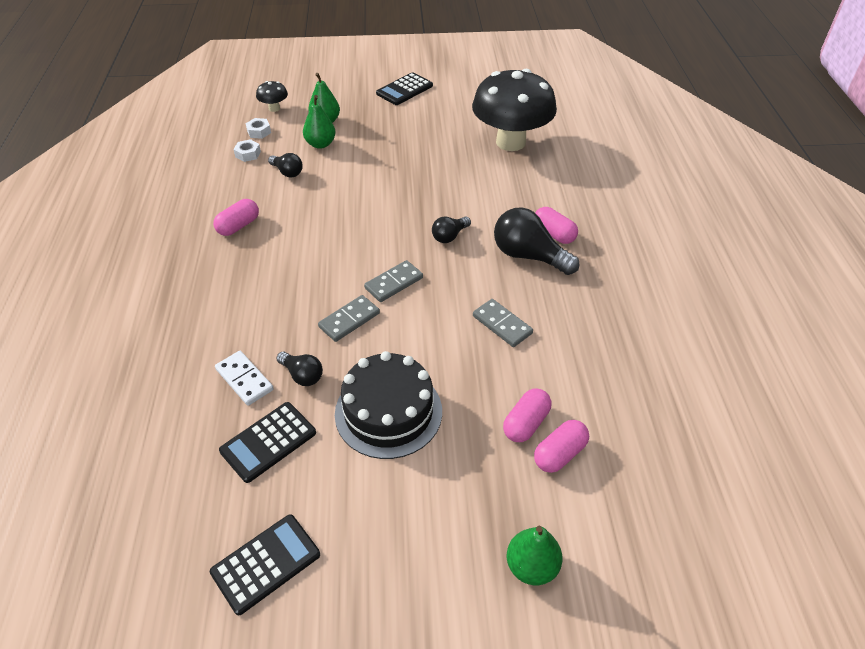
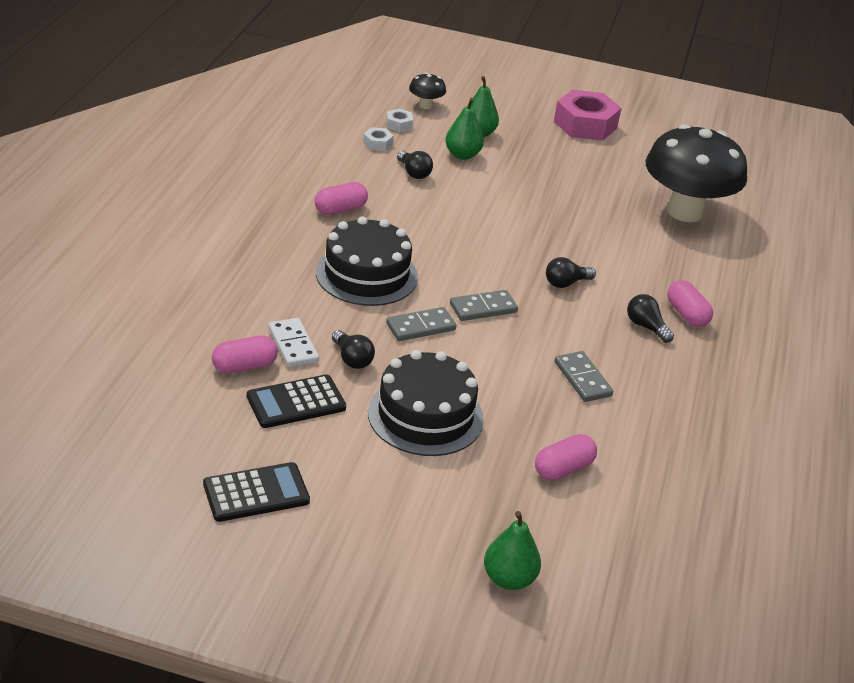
camera: 15 degrees right, 10 degrees down
black calculator [376,72,433,105] -> pink nut [554,90,621,141]
black light bulb [494,207,579,275] -> black light bulb [627,294,674,343], size x0.55
pink capsule [534,420,589,473] -> pink capsule moved to [212,335,278,374]
none -> black cake [316,216,418,306]

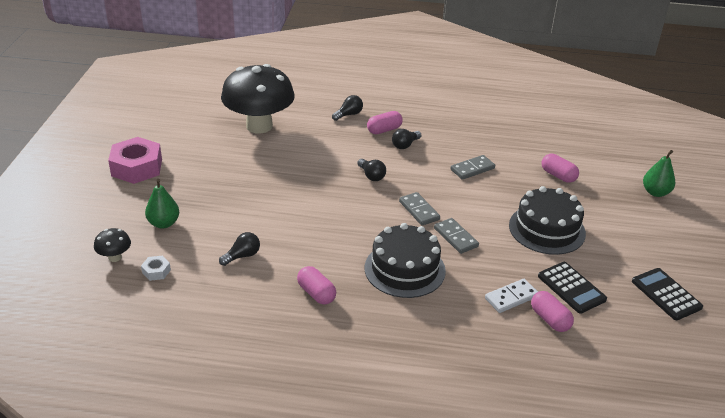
camera: 95 degrees left, 0 degrees up
black light bulb [332,330,375,369] -> black light bulb moved to [332,95,363,121]
white nut [363,127,394,151] -> none
green pear [445,98,484,160] -> none

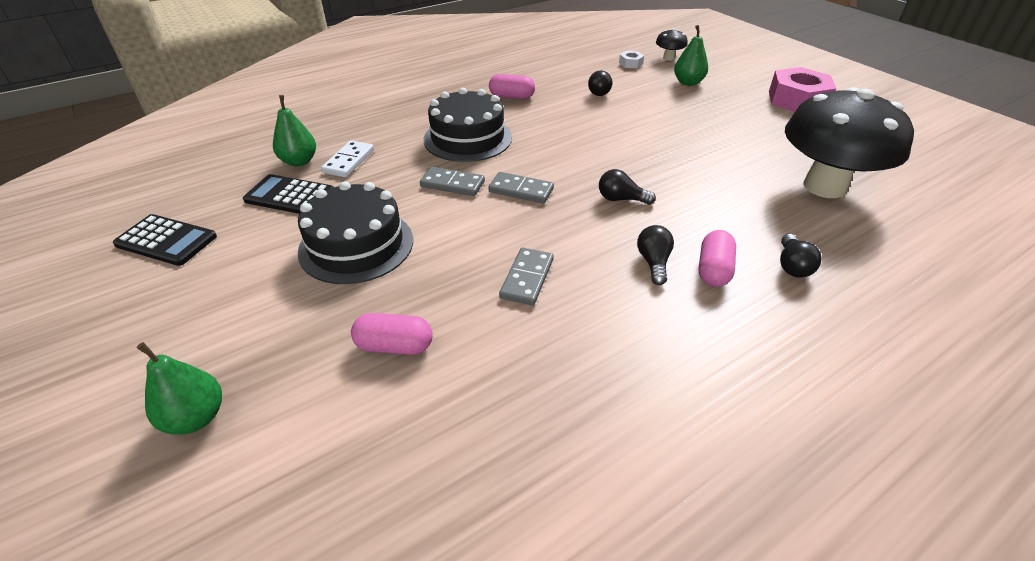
camera: 140 degrees right, 5 degrees up
pink capsule [531,291,574,332] -> green pear [273,95,316,166]

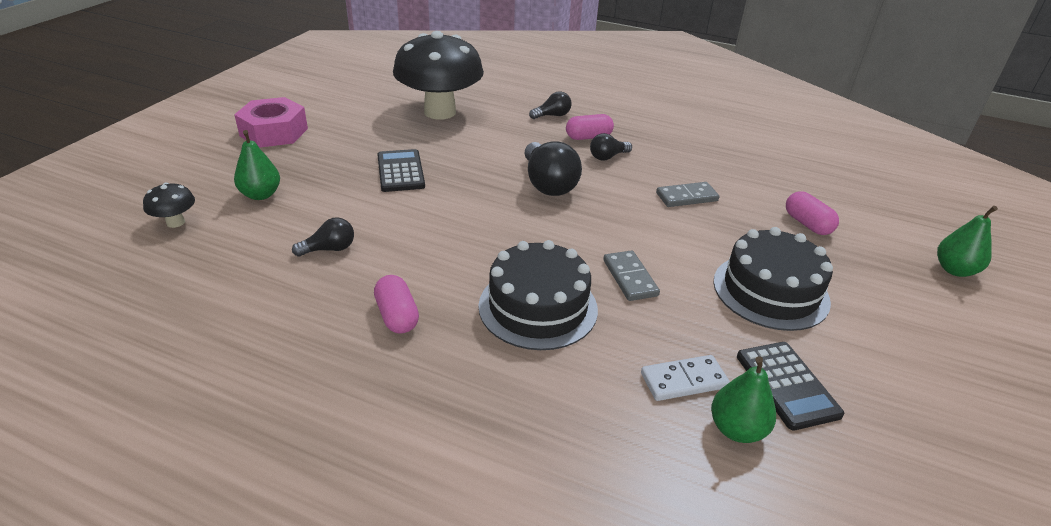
camera: 125 degrees left, 5 degrees down
black calculator [113,214,217,266] -> black calculator moved to [377,149,425,192]
grey domino [488,172,554,203] -> none
black light bulb [599,169,656,205] -> black light bulb [524,142,582,196], size x1.83
white nut [619,51,644,68] -> none

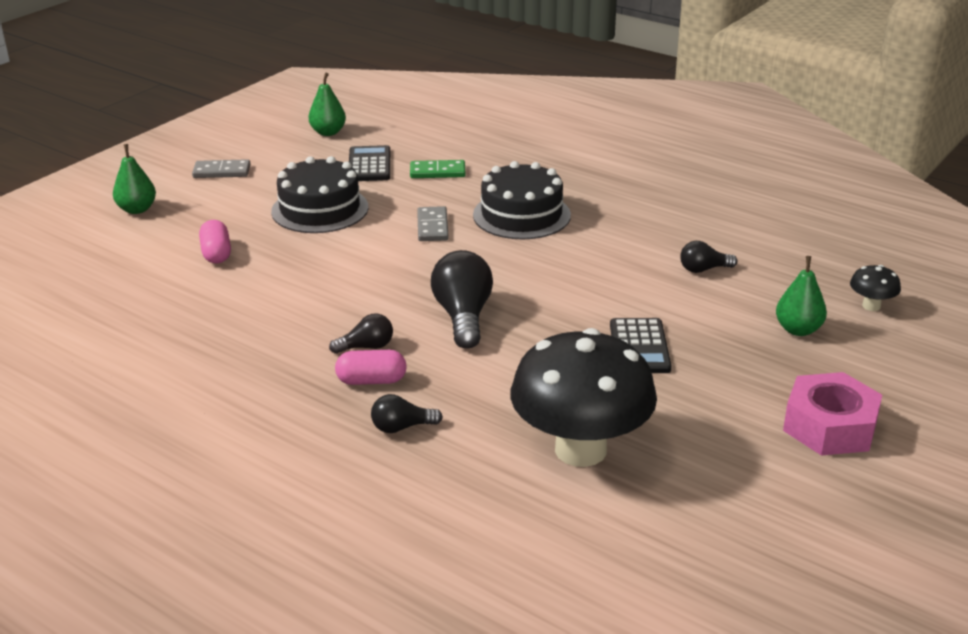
camera: 165 degrees left, 5 degrees down
pink capsule [374,275,419,334] -> none
white domino [641,355,730,401] -> green domino [410,160,465,178]
grey domino [656,182,719,207] -> grey domino moved to [192,159,251,178]
green pear [711,356,776,443] -> green pear moved to [309,72,346,136]

